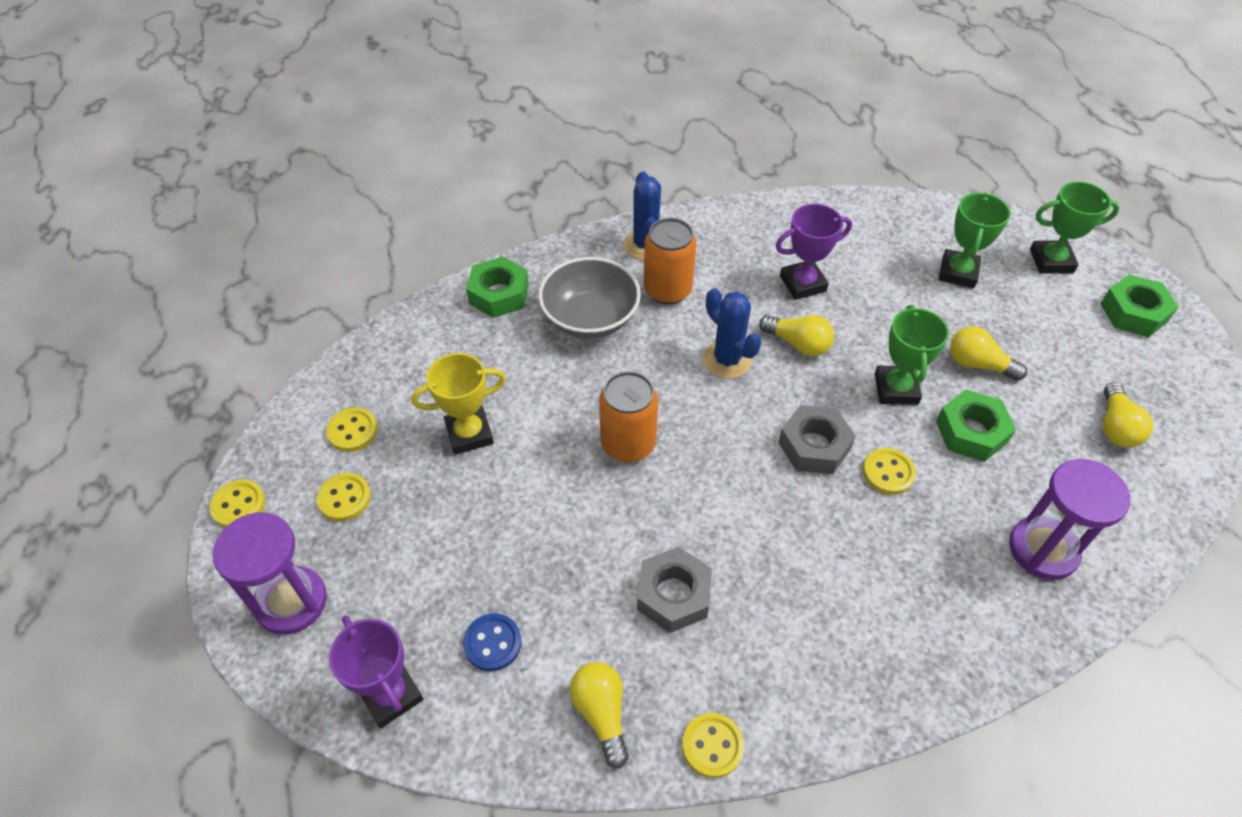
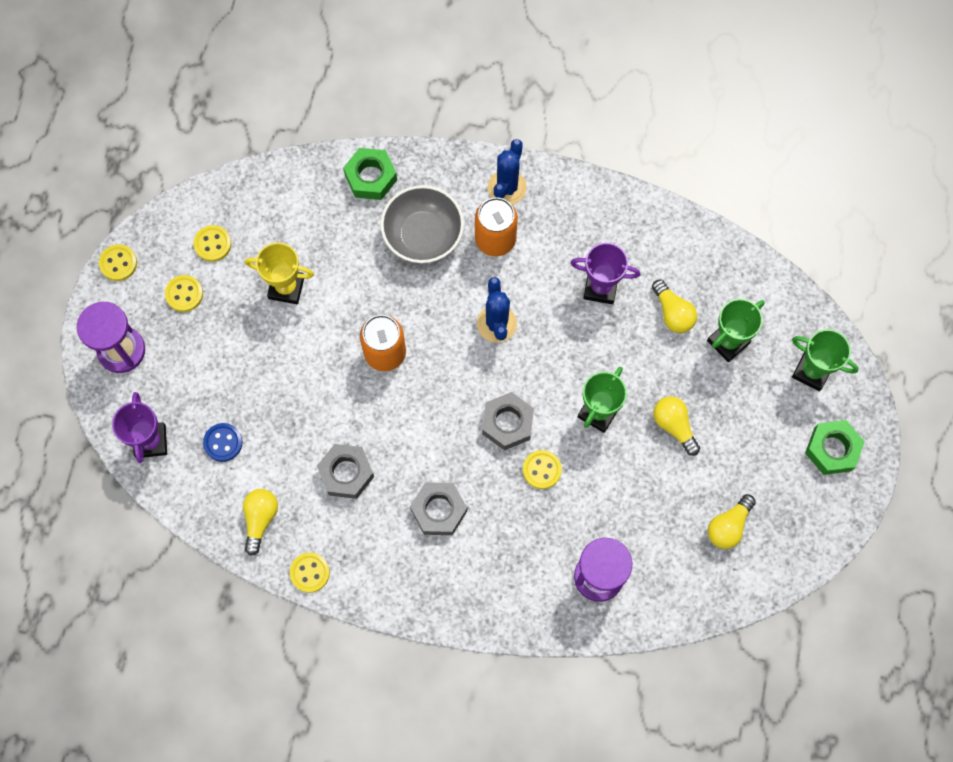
camera: 30 degrees right, 20 degrees up
yellow light bulb [759,315,834,356] -> yellow light bulb moved to [652,280,697,333]
green nut [936,390,1016,462] -> none
none -> grey nut [410,482,467,535]

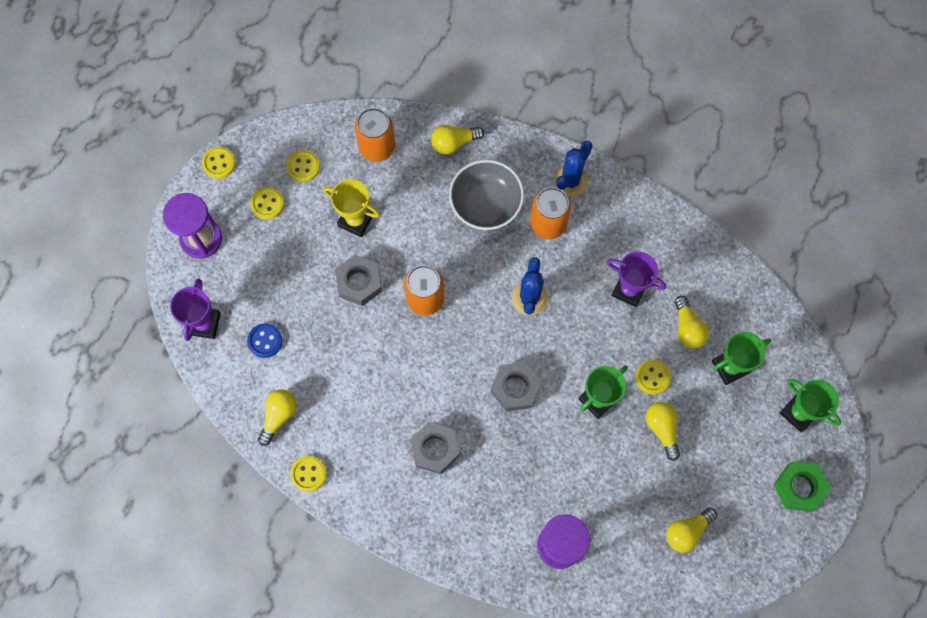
camera: 15 degrees right, 0 degrees up
grey nut [317,444,374,499] -> grey nut moved to [335,255,382,306]
green nut [343,148,397,200] -> yellow light bulb [431,125,484,154]
yellow button [523,450,562,489] -> yellow button moved to [635,360,671,395]
none -> orange can [355,108,395,162]

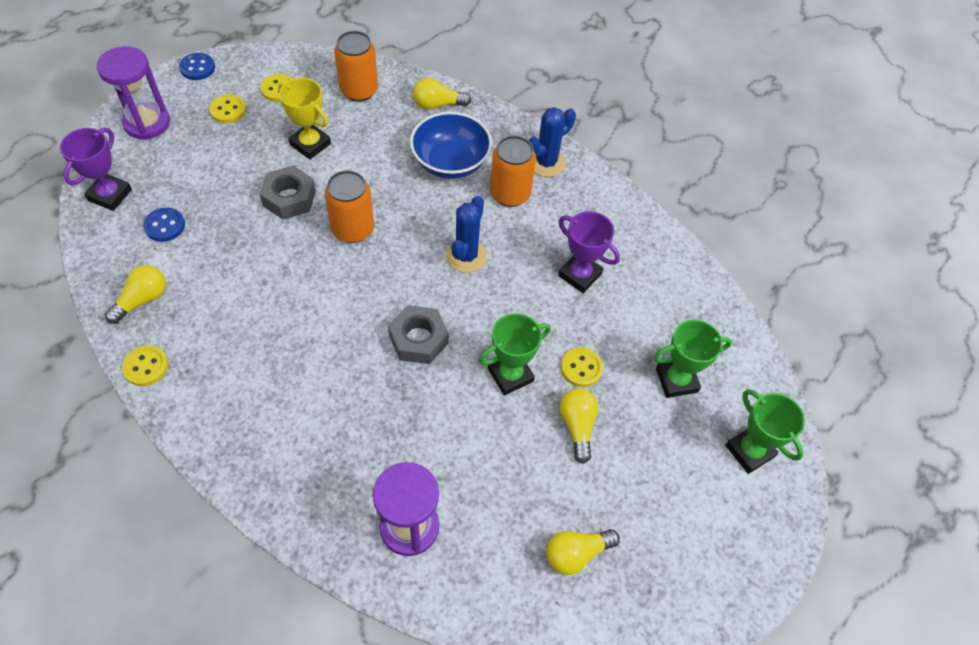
camera: 10 degrees right, 15 degrees down
yellow button [202,147,236,179] -> blue button [179,53,215,80]
grey nut [410,422,459,474] -> none
grey bowl [449,160,524,230] -> blue bowl [410,112,492,179]
yellow light bulb [675,296,709,349] -> none
green nut [774,462,830,512] -> none

